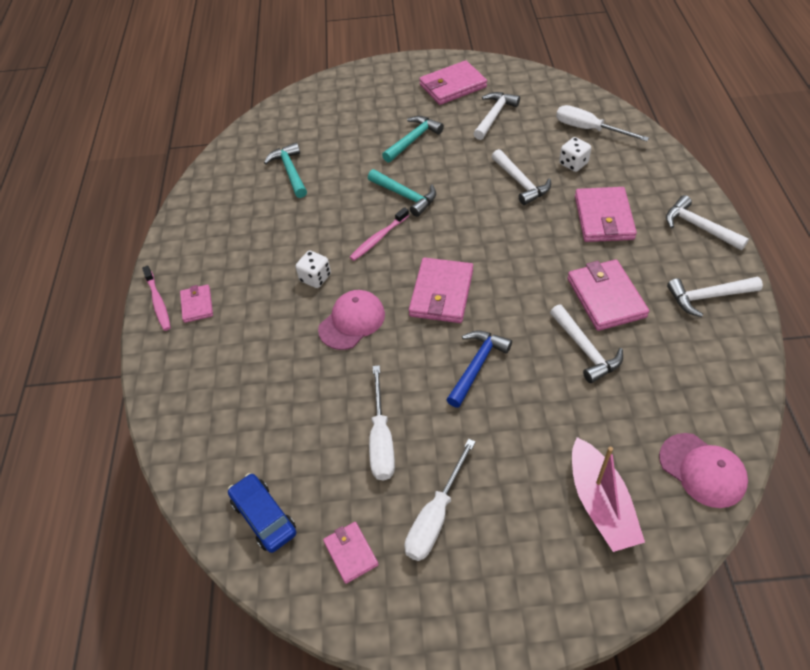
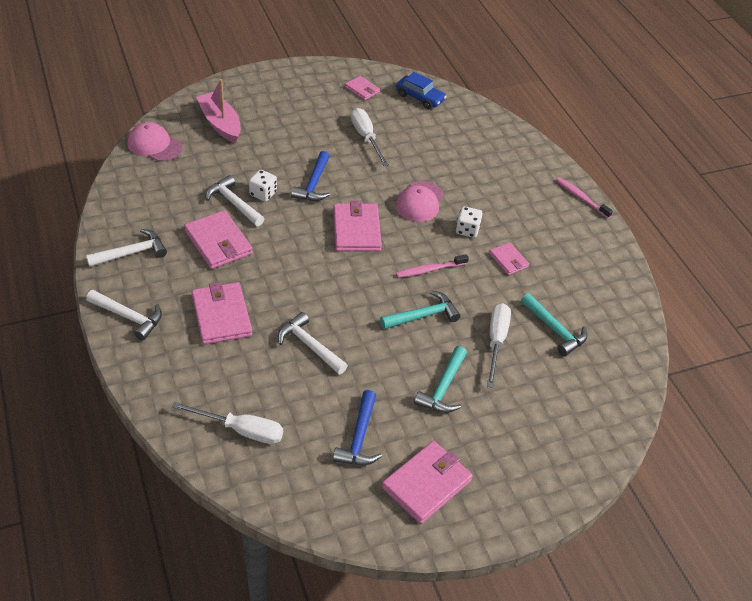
camera: 155 degrees right, 5 degrees down
pink wallet [180,284,213,323] -> pink wallet moved to [489,242,529,275]
pink toothbrush [350,207,409,261] -> pink toothbrush turned 135 degrees counterclockwise [396,254,469,278]
turquoise hammer [368,169,436,217] -> turquoise hammer turned 135 degrees clockwise [380,290,461,329]
white screwdriver [405,439,476,561] -> white screwdriver moved to [487,303,511,388]
white hammer [473,92,520,140] -> blue hammer [333,390,382,465]
white dice [559,137,591,172] -> white dice moved to [249,170,277,202]

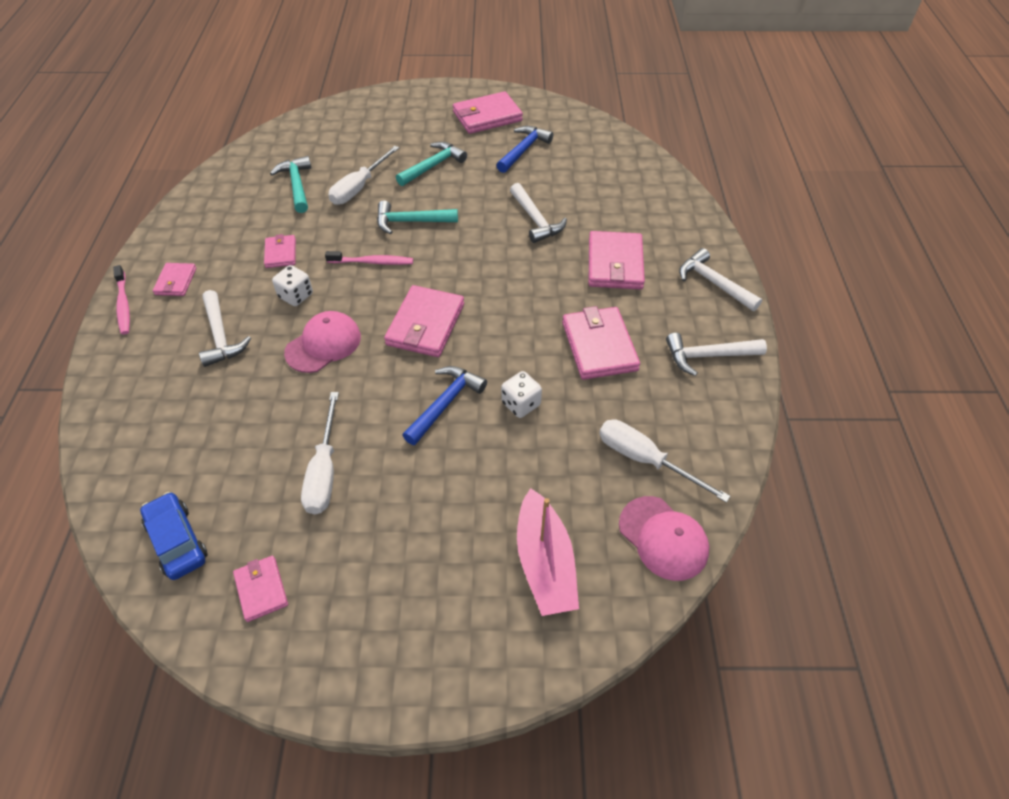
camera: 155 degrees left, 5 degrees up
white screwdriver [172,402,283,444] -> white screwdriver moved to [599,419,730,503]
white hammer [206,175,264,226] -> white hammer moved to [199,290,251,367]
none -> pink wallet [153,263,197,296]

